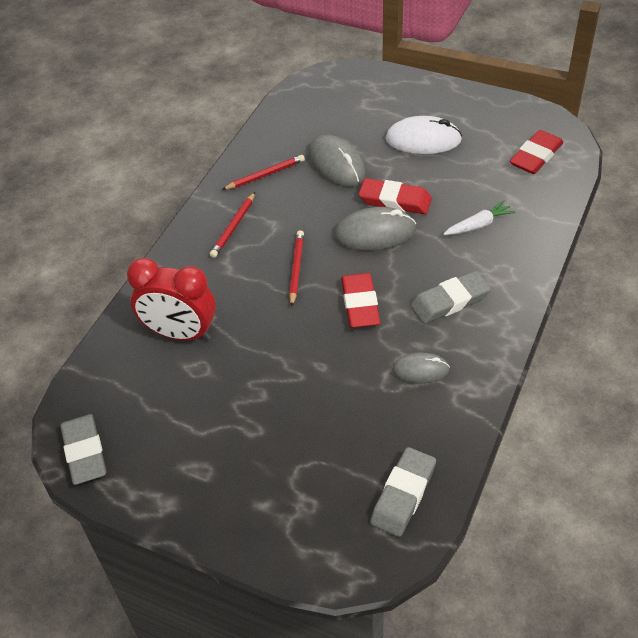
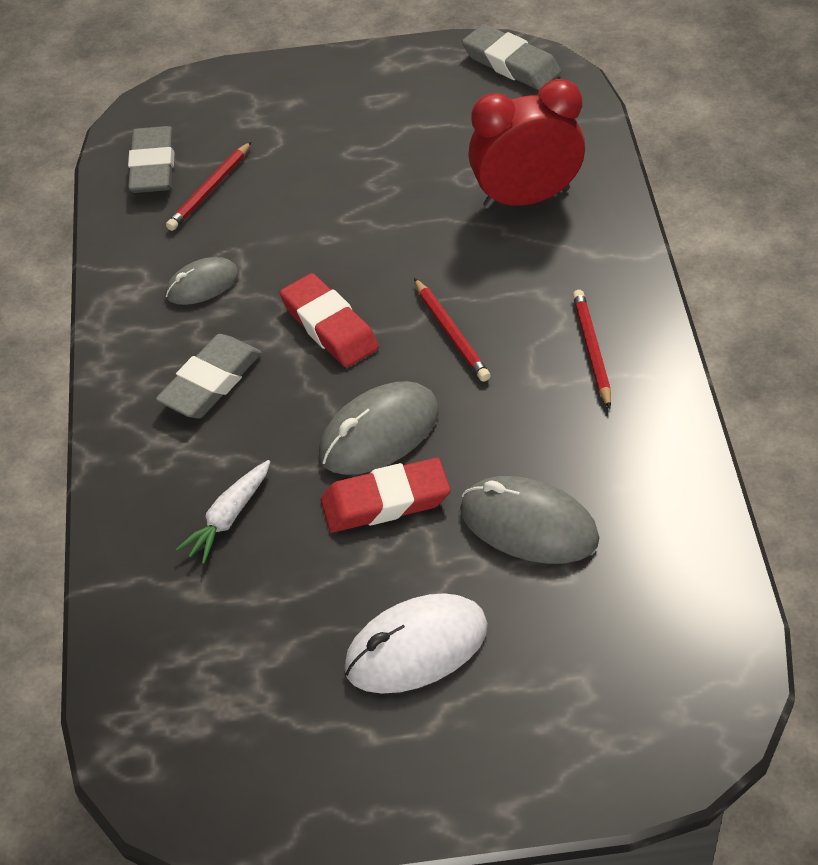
camera: 150 degrees right, 0 degrees up
red pencil [222,155,305,190] -> red pencil moved to [166,141,252,231]
red eraser [510,130,564,174] -> none

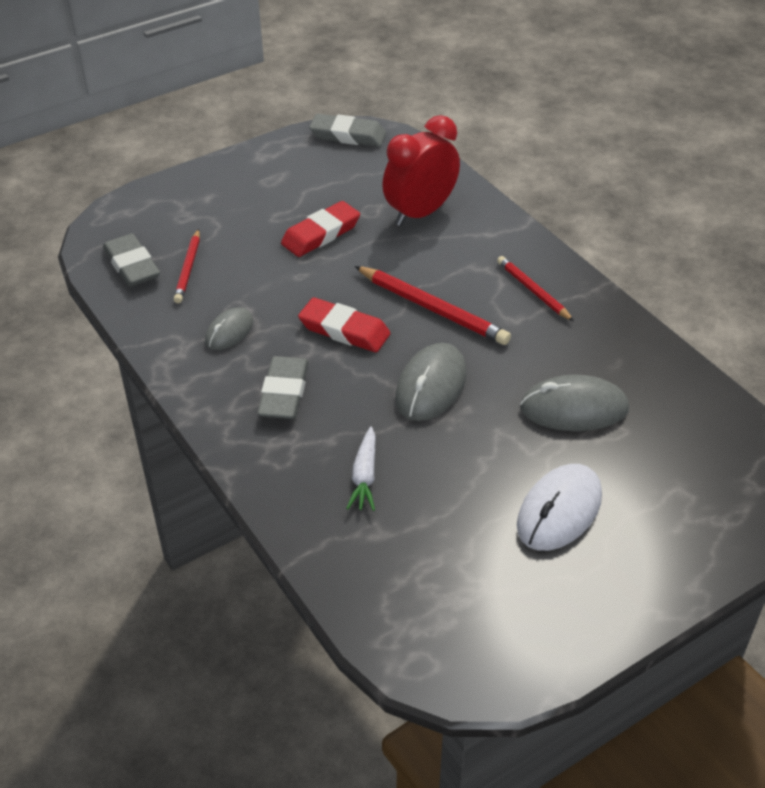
camera: 30 degrees left, 5 degrees down
red eraser [321,458,451,533] -> red eraser moved to [281,201,360,257]
red pencil [414,278,491,382] -> red pencil [355,266,511,345], size x1.59

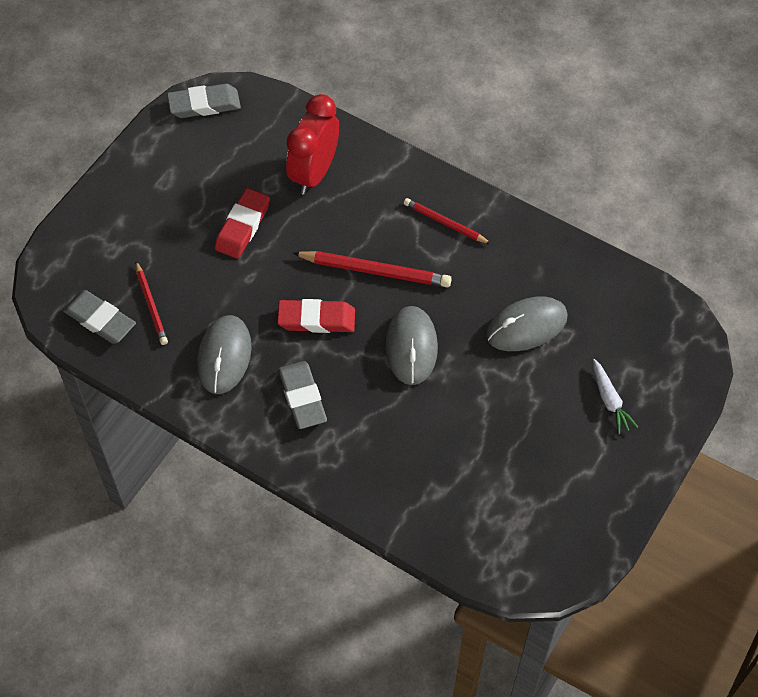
camera: 25 degrees left, 15 degrees up
grey mouse [205,307,253,350] -> grey mouse [197,315,252,394], size x1.62
white carrot [346,427,375,511] -> white carrot moved to [593,359,638,434]
white mouse [517,464,602,551] -> none

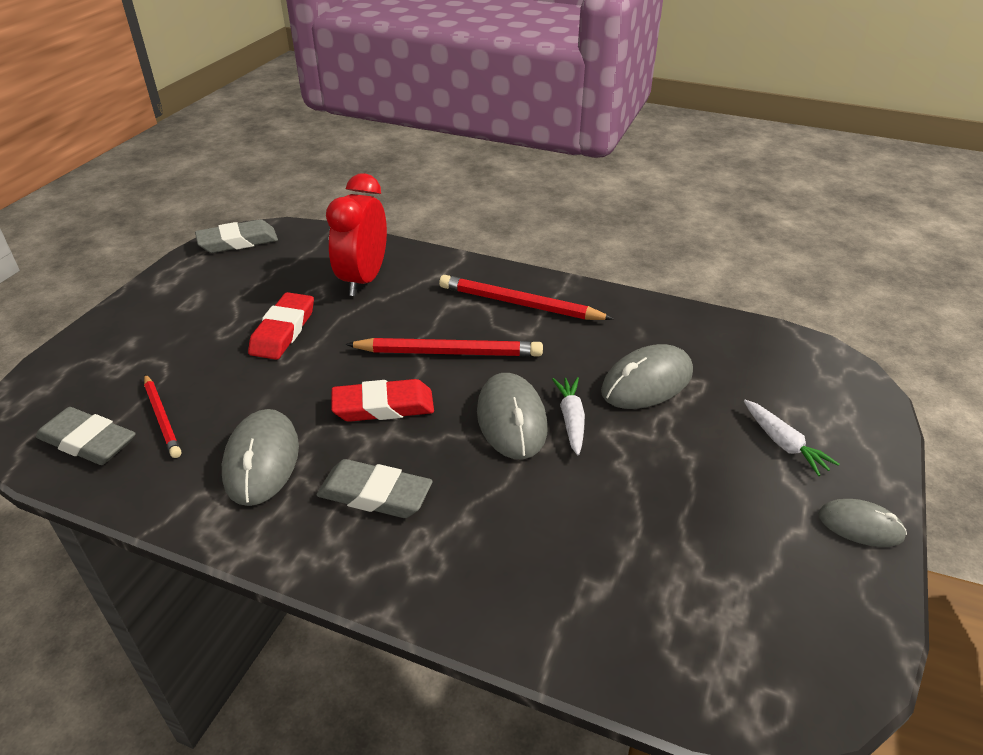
camera: 10 degrees left, 20 degrees down
grey eraser [278,361,327,429] -> grey eraser turned 45 degrees counterclockwise [316,459,433,518]
red pencil [404,198,491,244] -> red pencil [439,275,614,320], size x1.59
none -> white carrot [552,377,585,455]
none -> grey mouse [818,499,907,547]

